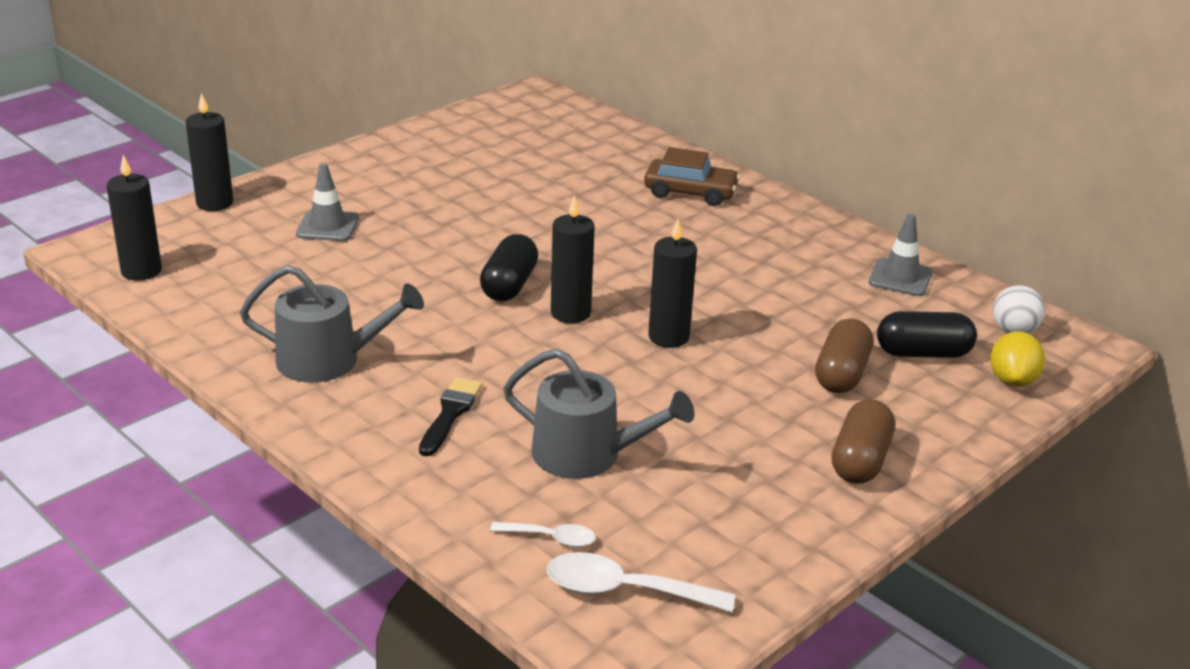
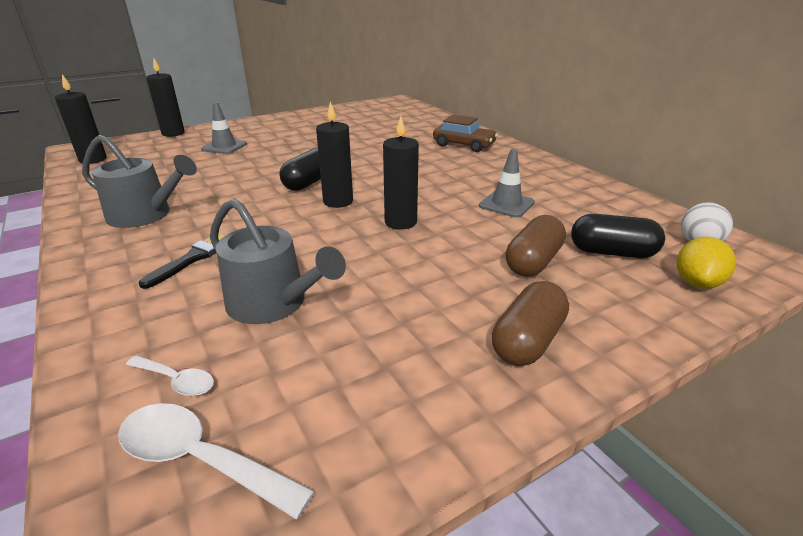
camera: 15 degrees right, 0 degrees up
grey traffic cone [869,214,932,296] -> grey traffic cone moved to [479,149,535,218]

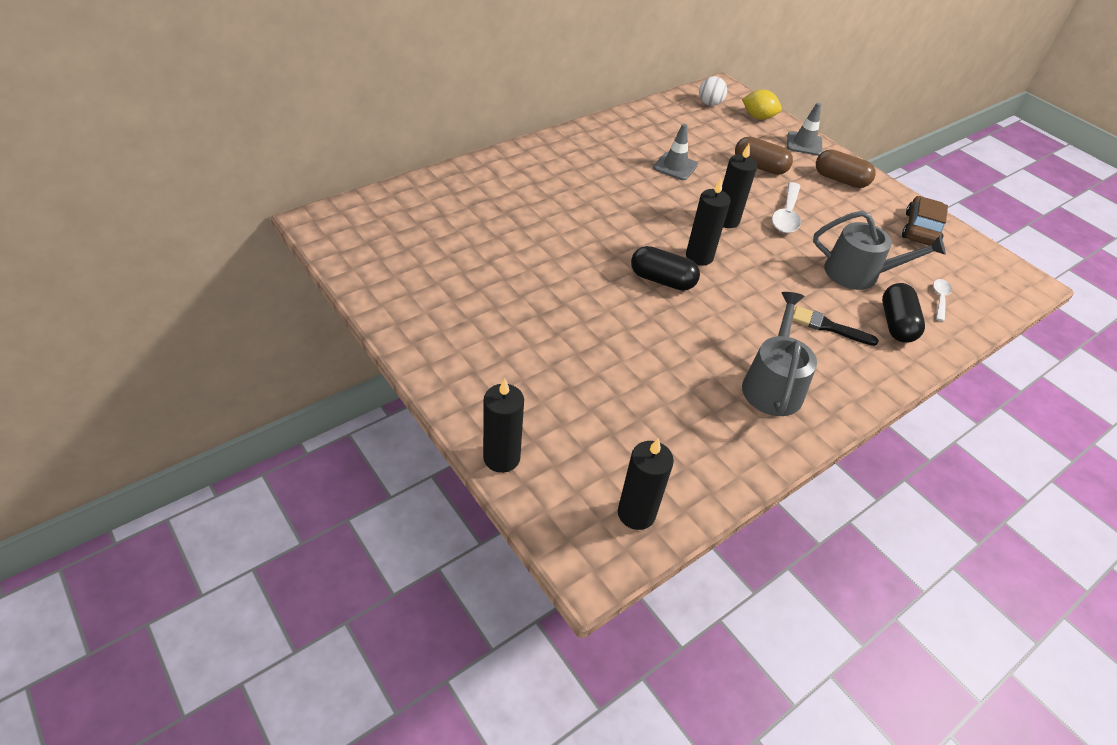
camera: 100 degrees left, 15 degrees up
white spoon [118,403,315,520] -> white spoon moved to [772,182,801,233]
grey traffic cone [201,102,247,154] -> grey traffic cone moved to [787,103,822,156]
grey watering can [210,198,346,324] -> grey watering can turned 75 degrees clockwise [813,211,946,290]
brown car [433,114,498,152] -> brown car moved to [902,196,948,246]
black capsule [571,214,665,258] -> black capsule moved to [882,283,925,343]

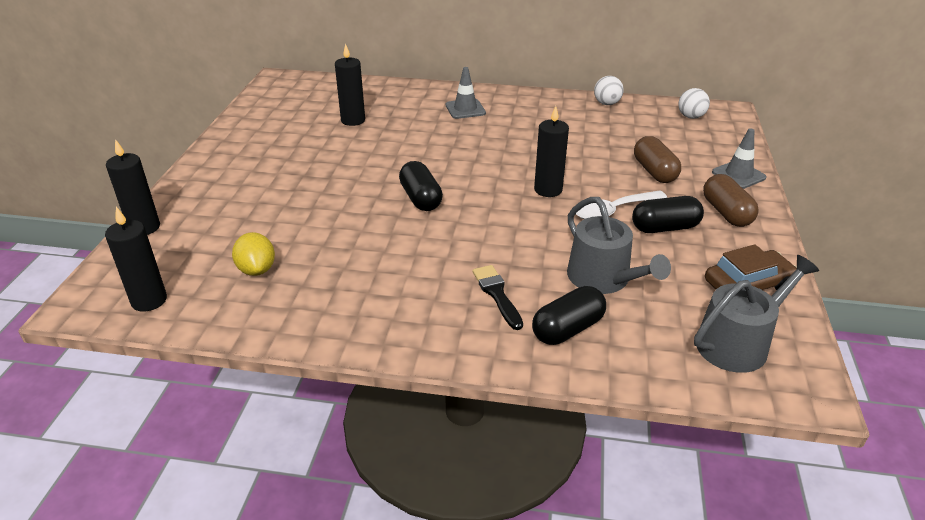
camera: 50 degrees right, 10 degrees down
grey traffic cone [653,124,698,180] -> grey traffic cone moved to [446,67,486,119]
black candle [686,179,731,265] -> black candle moved to [335,43,365,126]
yellow lemon [742,90,782,120] -> yellow lemon moved to [232,232,275,276]
grey watering can [742,292,817,416] -> grey watering can moved to [694,255,819,373]
white spoon [933,279,952,322] -> none
none -> white ball [594,76,624,105]
none -> black capsule [632,196,704,233]

